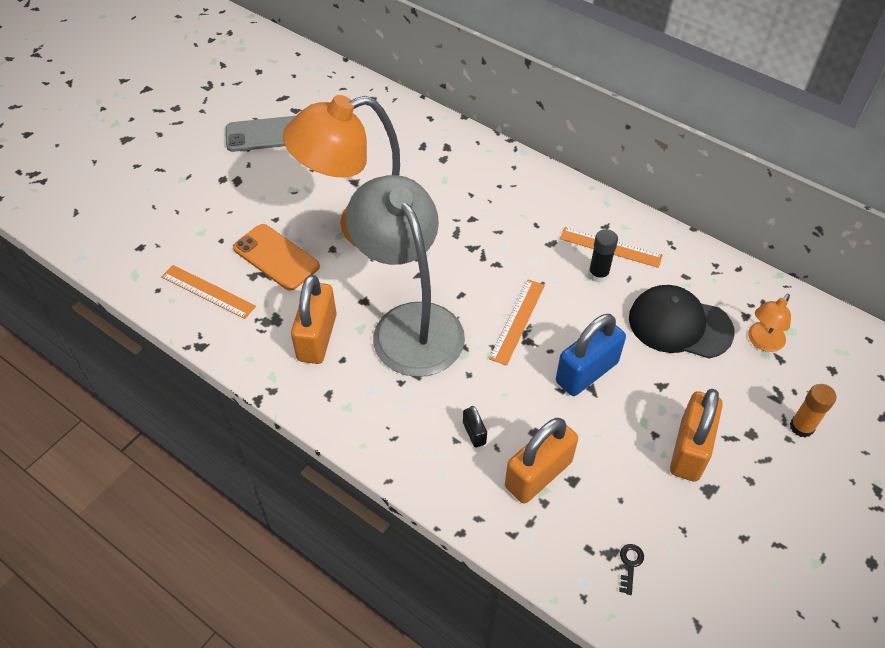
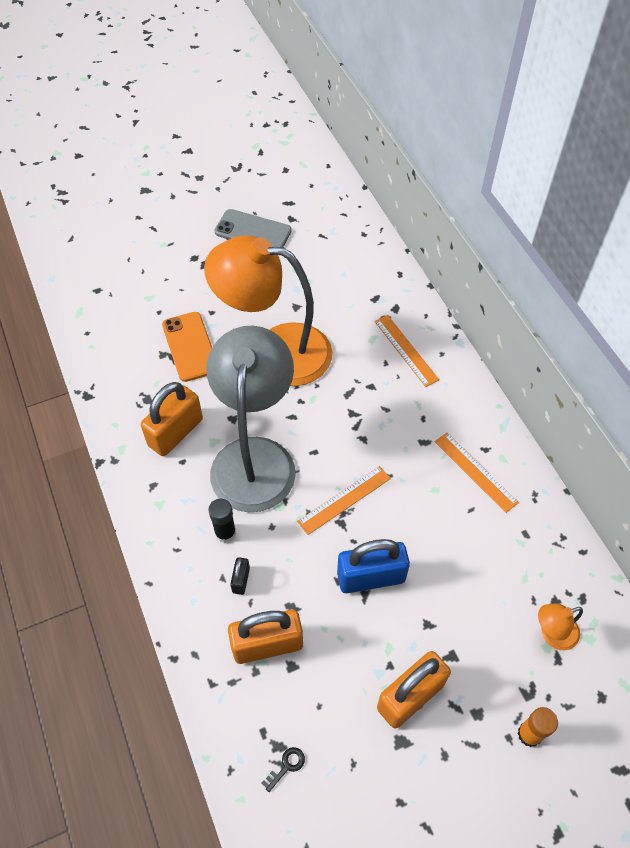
camera: 30 degrees right, 5 degrees up
orange ruler [161,265,256,319] -> orange ruler moved to [374,315,439,387]
black glue stick [588,229,618,283] -> black glue stick moved to [209,499,236,543]
black cap [629,285,734,358] -> none

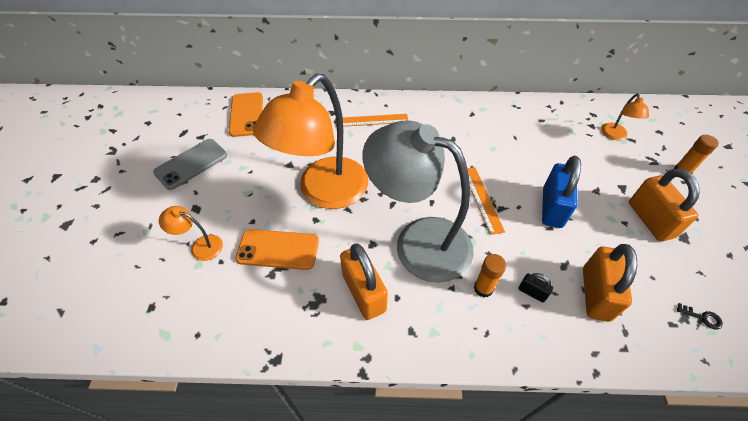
camera: 65 degrees left, 5 degrees down
black glue stick [209,499,236,543] -> orange glue stick [474,254,506,297]
black key [262,747,305,792] -> black key turned 135 degrees clockwise [677,303,723,329]
orange ruler [435,432,519,513] -> none
none -> orange lamp [159,206,223,261]
none -> orange phone [229,92,263,137]

